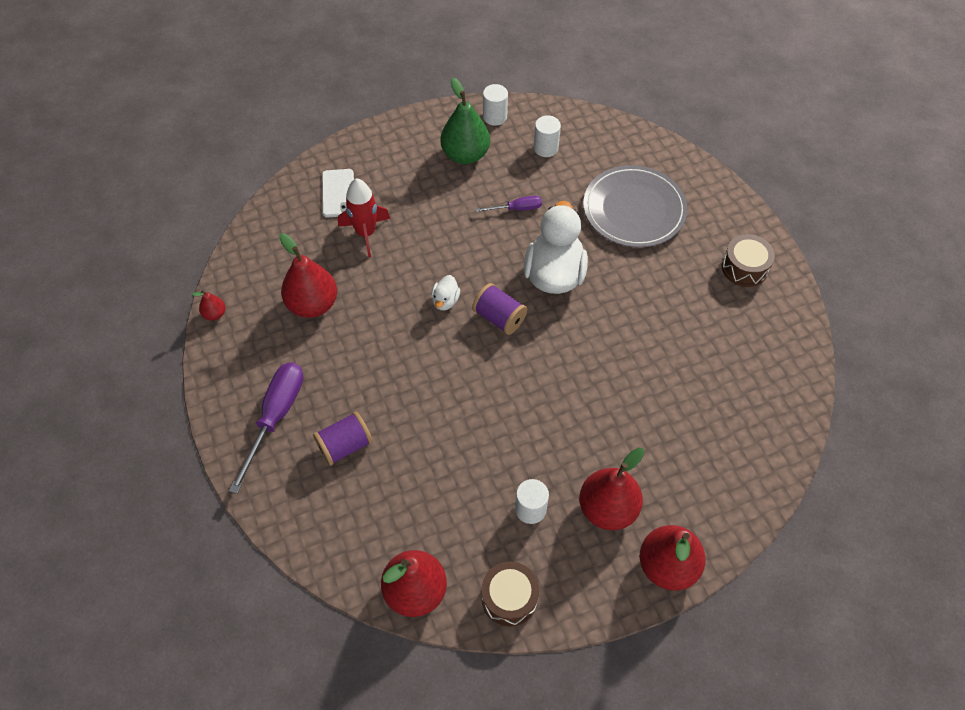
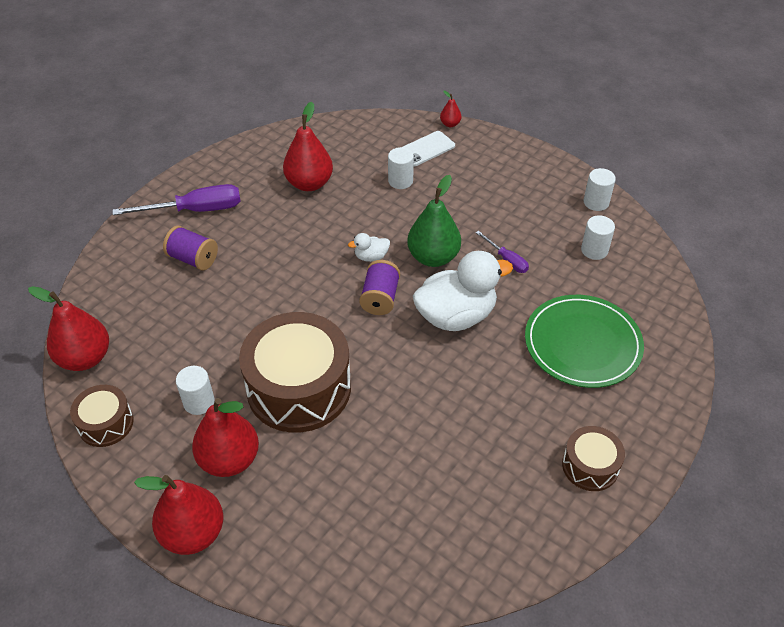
camera: 60 degrees right, 10 degrees down
red pear [192,290,225,320] -> red pear moved to [440,91,461,127]
red rocket [338,178,390,257] -> white cylinder [388,147,414,189]
green pear [441,78,490,164] -> green pear moved to [407,175,461,267]
grey plate [583,165,688,247] -> green plate [525,295,644,388]
none -> brown drum [239,312,351,433]

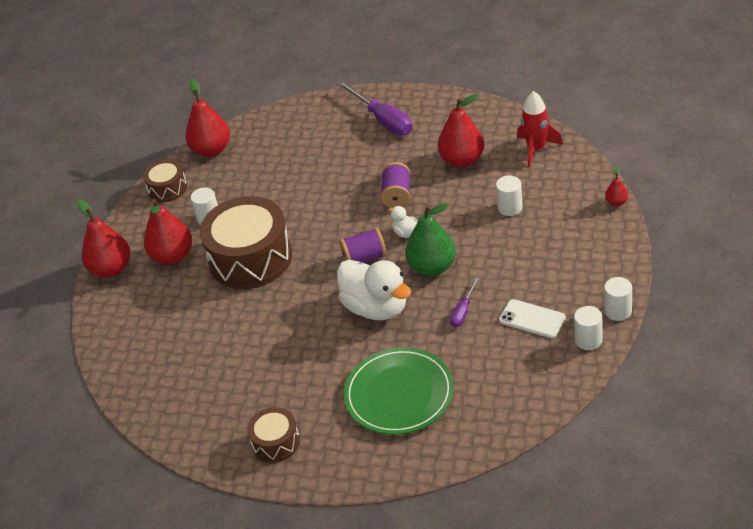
camera: 70 degrees right, 5 degrees down
purple spool [163,226,218,271] -> purple spool moved to [381,162,410,208]
white phone [403,131,455,167] -> white phone moved to [499,299,566,338]
white cylinder [581,215,615,260] -> white cylinder moved to [604,277,632,321]
none -> red rocket [517,91,563,167]

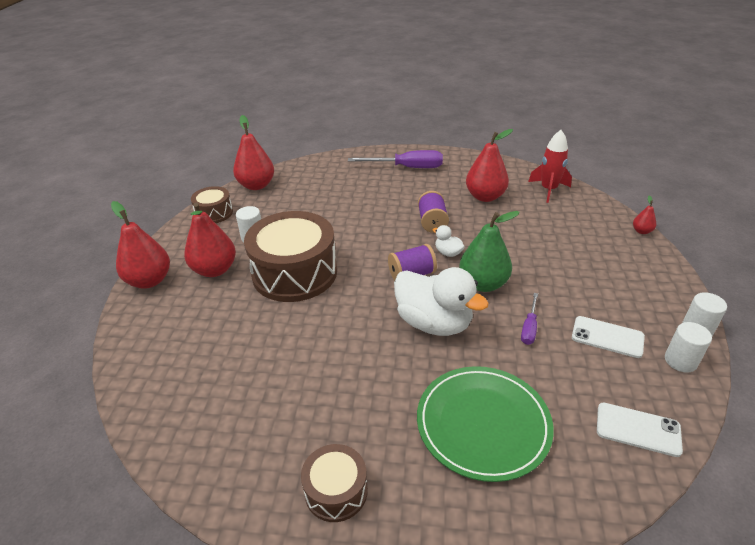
camera: 10 degrees left, 5 degrees down
purple screwdriver [338,81,413,135] -> purple screwdriver turned 45 degrees counterclockwise [348,150,443,168]
white cylinder [496,175,523,216] -> none
none -> white phone [597,403,683,457]

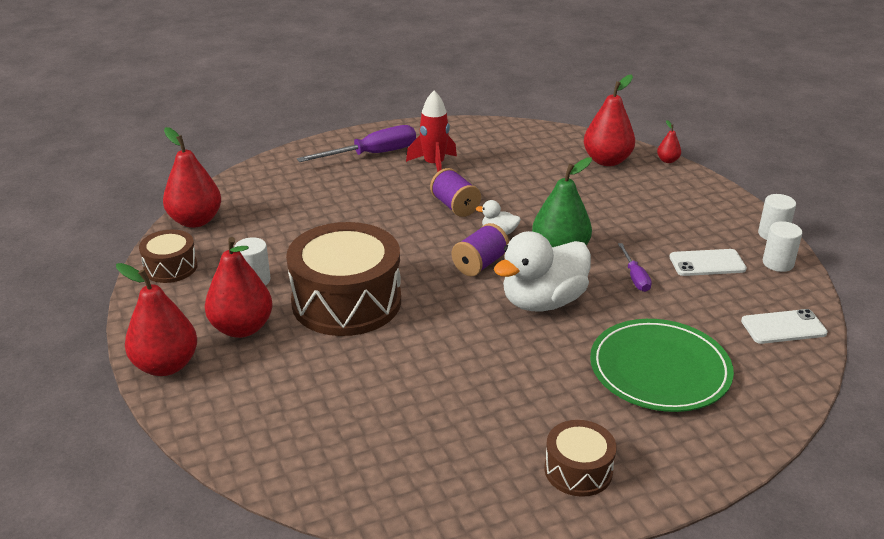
camera: 30 degrees left, 5 degrees down
white duck [394,267,489,336] -> white duck turned 135 degrees clockwise [494,231,591,311]
red pear [466,129,513,202] -> red pear moved to [584,74,635,166]
red rocket [528,130,572,203] -> red rocket moved to [406,91,457,172]

